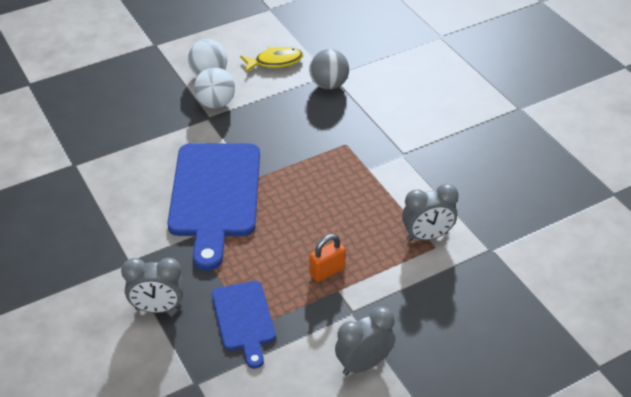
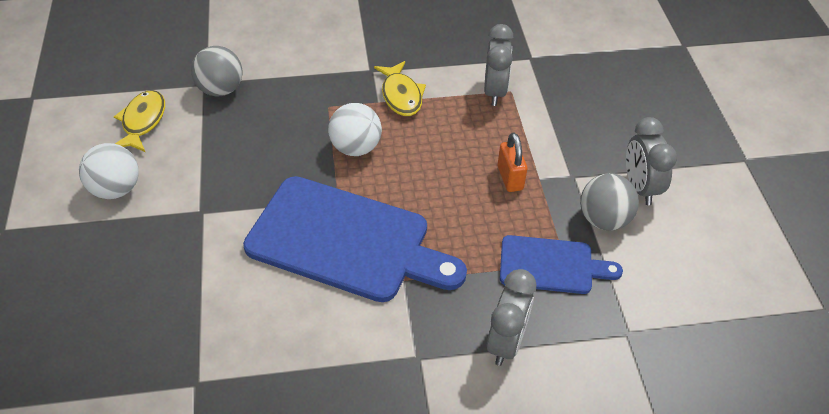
camera: 70 degrees left, 5 degrees up
white ball [194,67,235,108] -> white ball moved to [328,103,382,156]
none -> yellow fish [374,61,426,116]
none -> grey ball [580,173,639,230]

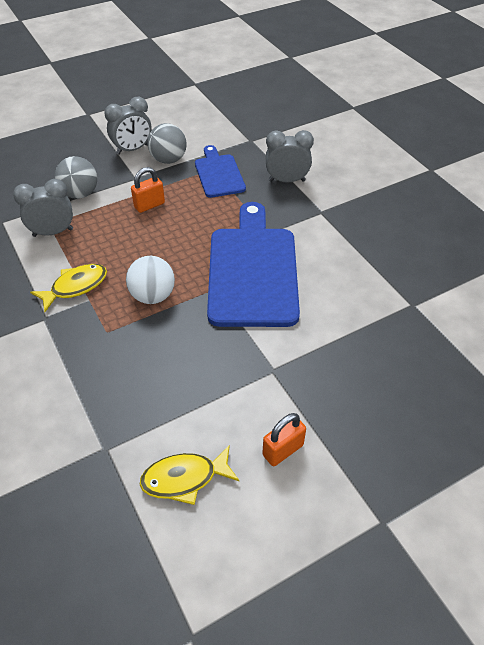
camera: 110 degrees left, 0 degrees up
white ball [79,143,139,199] -> orange padlock [262,413,306,466]
grey ball [191,46,242,96] -> grey ball moved to [55,156,97,199]

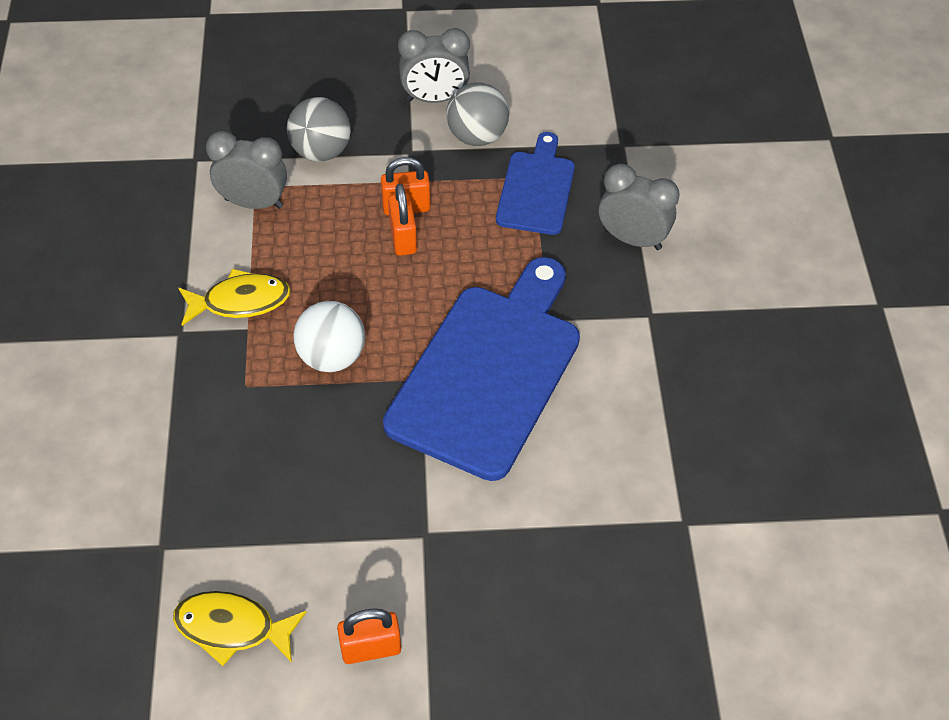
camera: 25 degrees right, 5 degrees up
none -> orange padlock [388,184,417,256]

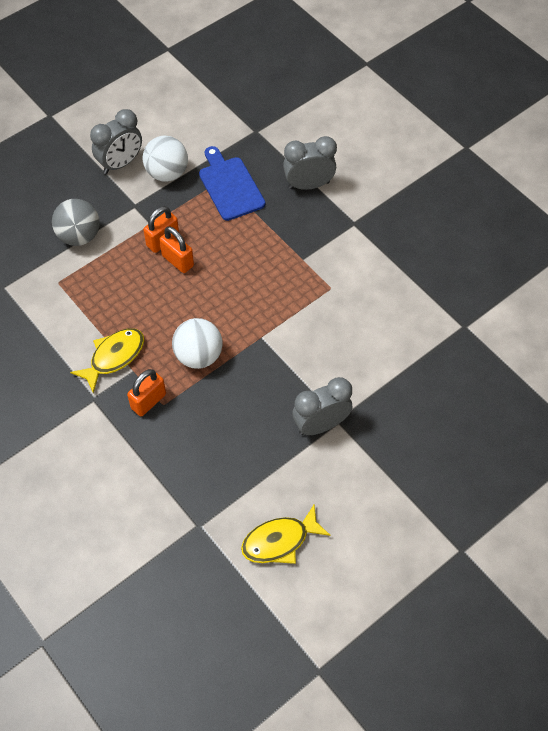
camera: 35 degrees left, 5 degrees up
grey clock [206,131,287,209] -> grey clock moved to [292,377,353,435]
orange padlock [337,608,401,664] -> orange padlock moved to [127,369,166,416]
blue cutting board [383,257,580,481] -> none
grey ball [446,82,509,146] -> white ball [143,136,188,182]

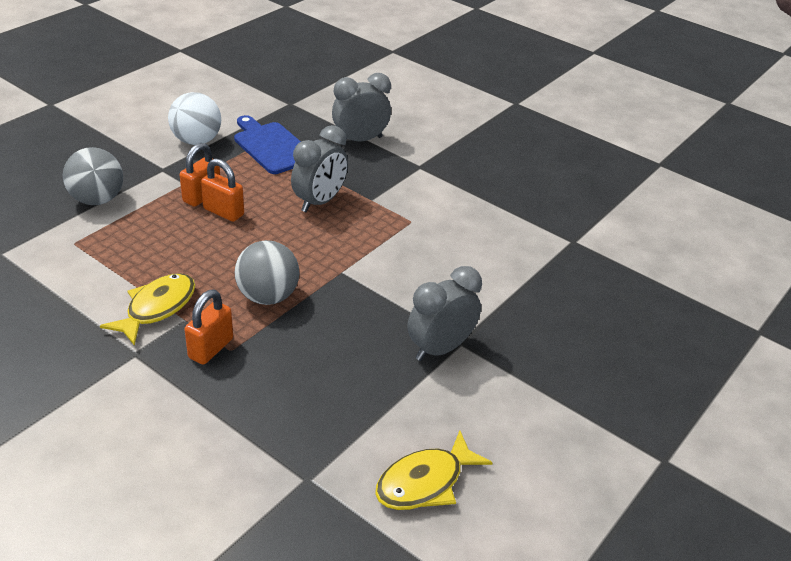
camera: 15 degrees left, 20 degrees down
grey clock [90,109,142,174] -> grey clock moved to [291,125,348,212]
white ball [172,318,222,369] -> grey ball [235,240,299,305]

